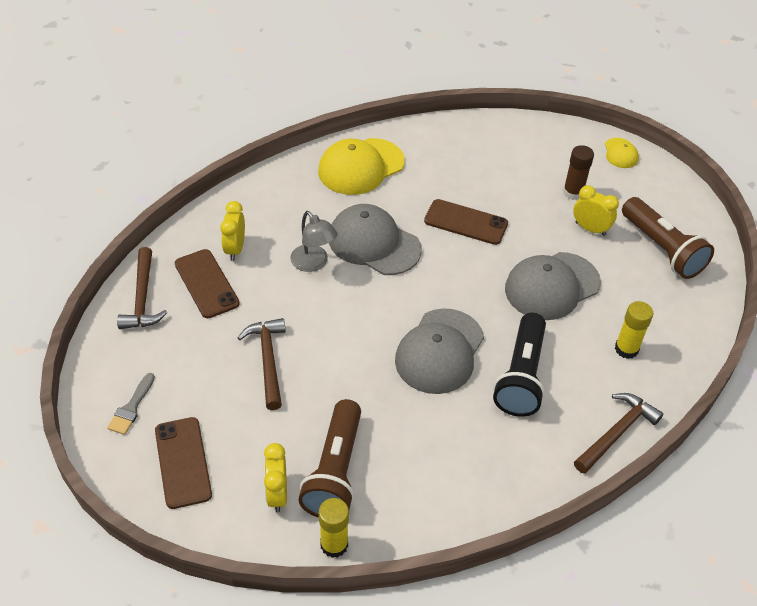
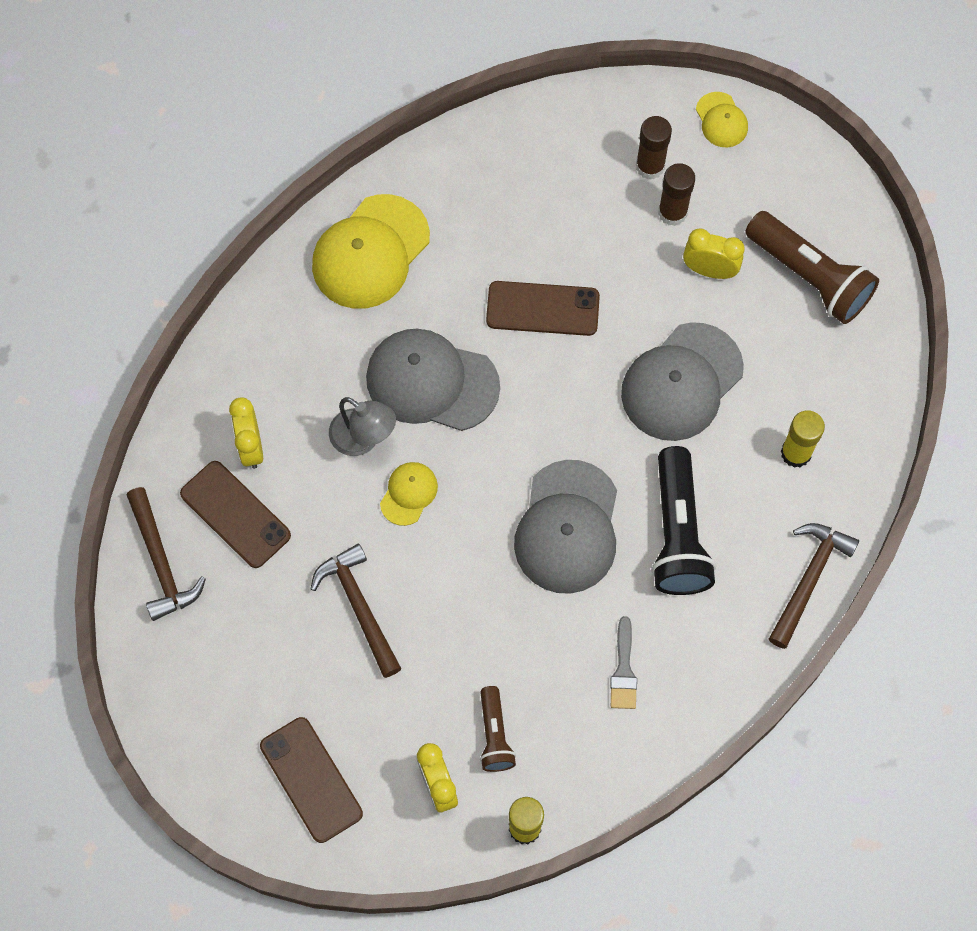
camera: 15 degrees left, 20 degrees up
grey brush [107,373,155,435] -> grey brush moved to [610,616,637,709]
brown flashlight [299,399,361,518] -> brown flashlight [480,686,516,772], size x0.55
none -> yellow cap [380,462,438,526]
none -> brown glue stick [636,116,672,179]

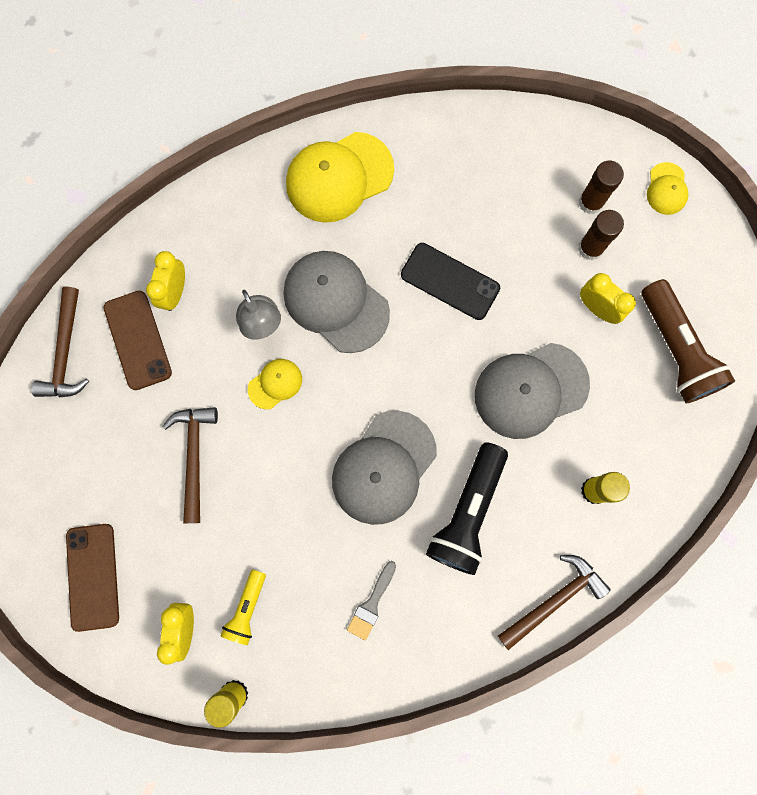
camera: 25 degrees right, 10 degrees up
brown flashlight [480,686,516,772] -> yellow flashlight [221,569,266,645]
brown phone [486,281,600,336] -> black phone [401,243,500,320]

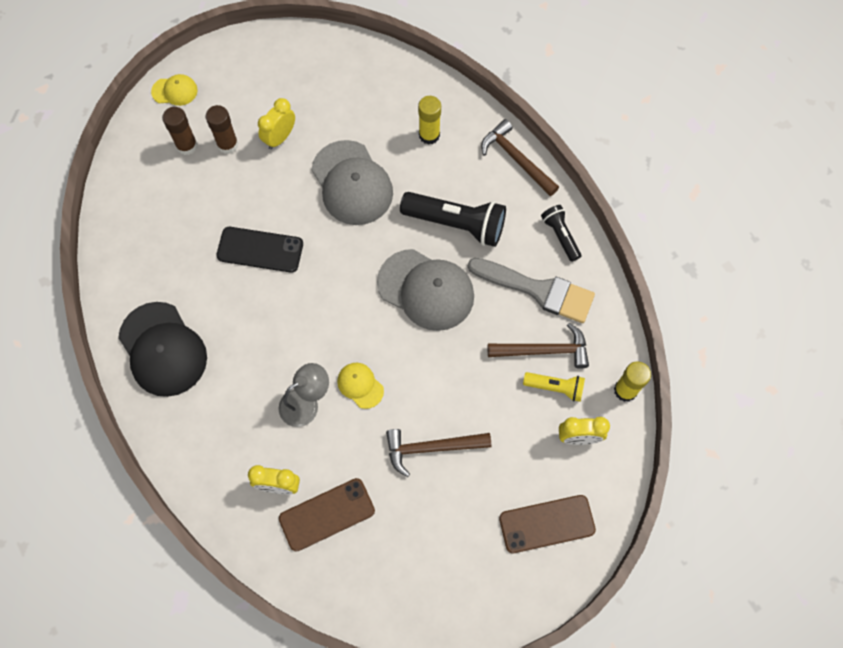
camera: 95 degrees left, 10 degrees down
brown hammer [32,287,89,398] -> brown hammer moved to [488,323,589,369]
grey cap [284,251,390,353] -> none
yellow cap [286,132,394,223] -> black cap [118,302,207,397]
grey brush [347,561,396,640] -> grey brush [468,258,595,323], size x1.94
black phone [401,243,500,320] -> black phone turned 75 degrees clockwise [216,227,303,273]
brown flashlight [642,279,735,404] -> none
none -> black flashlight [541,205,581,262]

